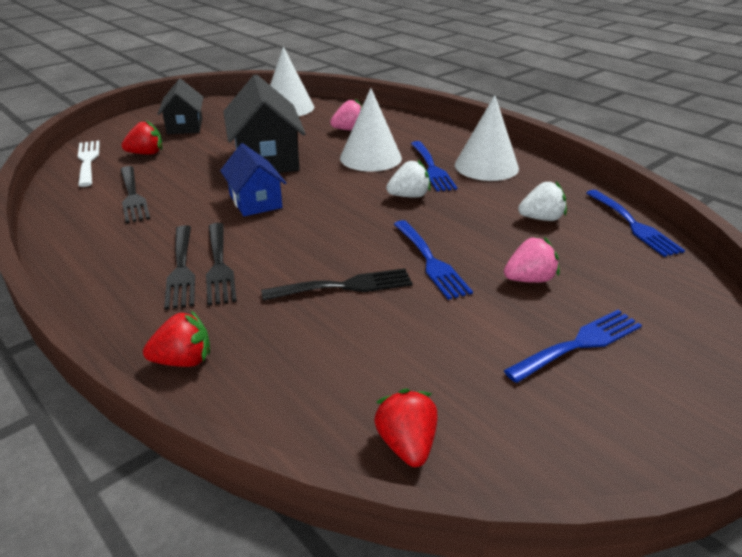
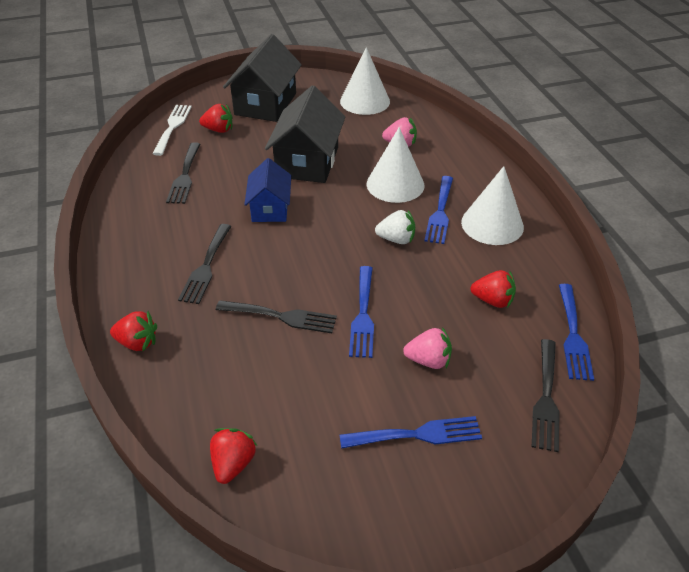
camera: 25 degrees right, 10 degrees up
black house [158,79,204,135] -> black house [223,34,302,122], size x1.60
black fork [164,225,195,310] -> black fork moved to [532,339,560,452]
white strawberry [518,181,567,221] -> red strawberry [471,270,516,308]

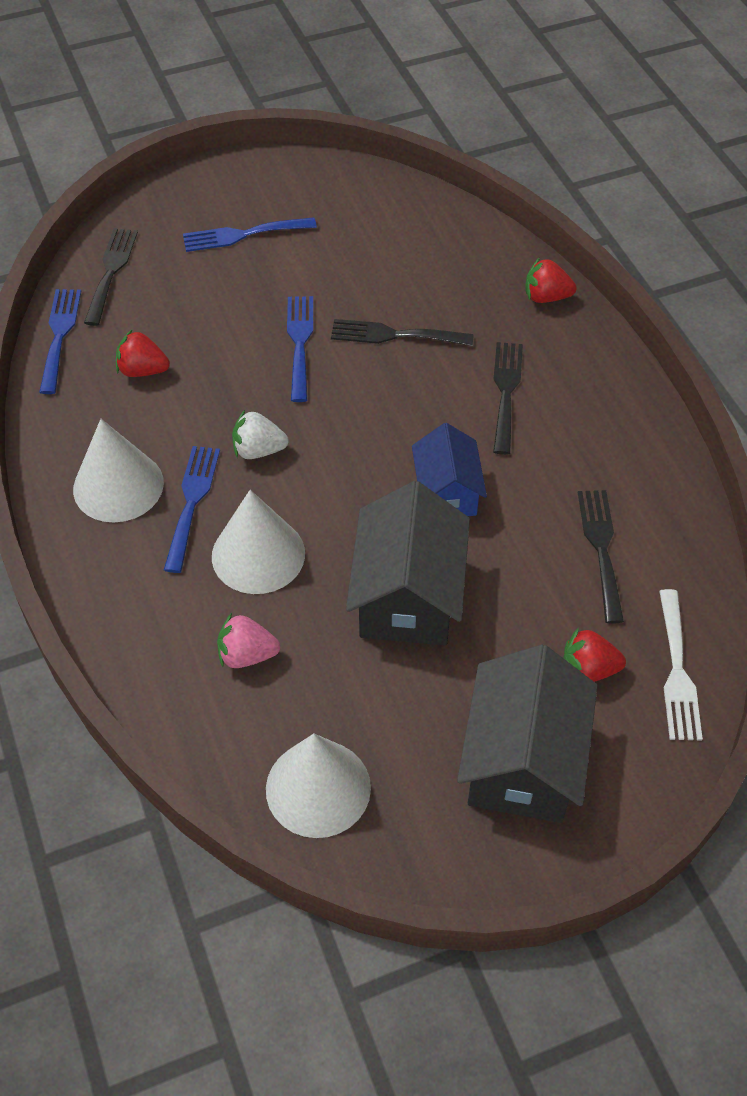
camera: 175 degrees right, 10 degrees up
red strawberry [210,428,257,484] -> none
pink strawberry [403,327,452,369] -> none

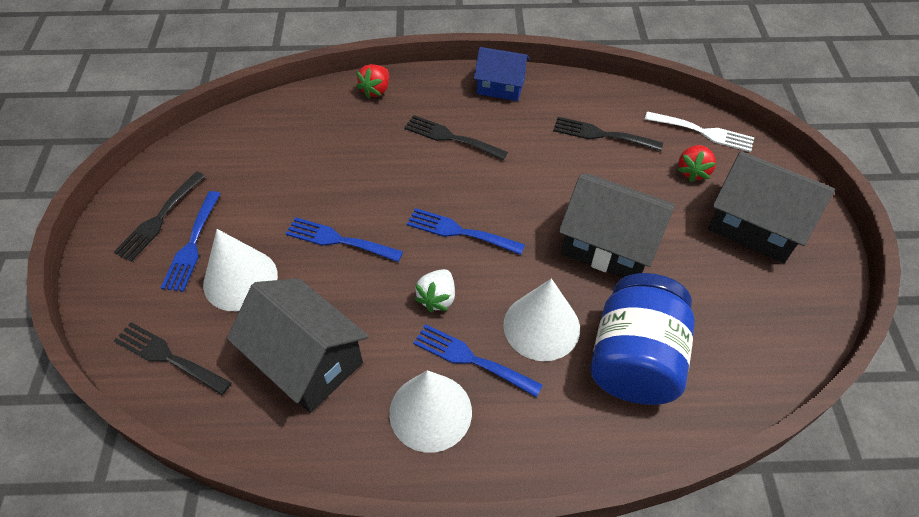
camera: 70 degrees left, 0 degrees up
blue fork [39,289,81,394] -> blue fork moved to [407,208,525,255]
red strawberry [116,329,170,377] -> black house [227,278,369,413]
pink strawberry [217,613,280,668] -> blue jar [590,273,695,405]
white cone [266,733,371,838] -> white cone moved to [203,229,278,311]
black fork [331,319,474,346] -> black fork moved to [113,171,206,262]
blue house [412,423,487,516] -> blue house moved to [474,47,530,101]

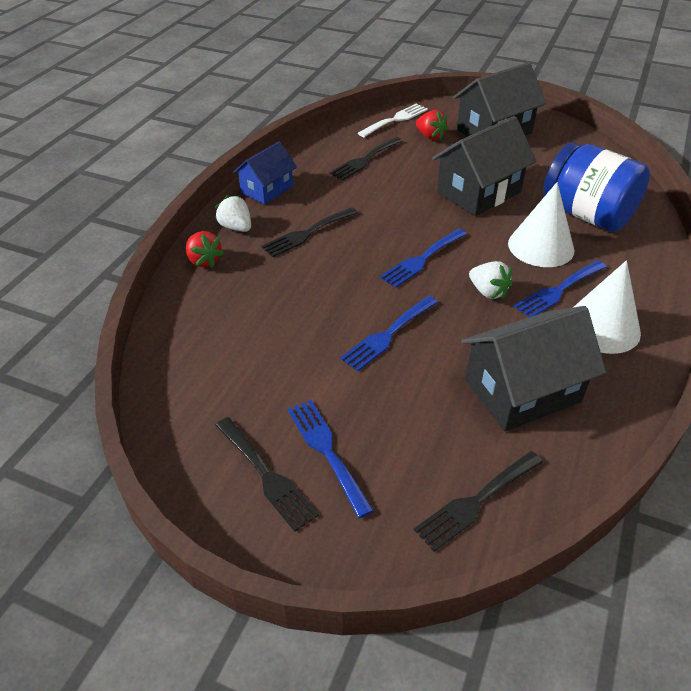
camera: 65 degrees left, 10 degrees down
blue fork [161,191,221,292] -> blue fork turned 150 degrees counterclockwise [288,400,374,518]
white cone [203,229,278,311] -> none
none -> white strawberry [215,195,251,232]

